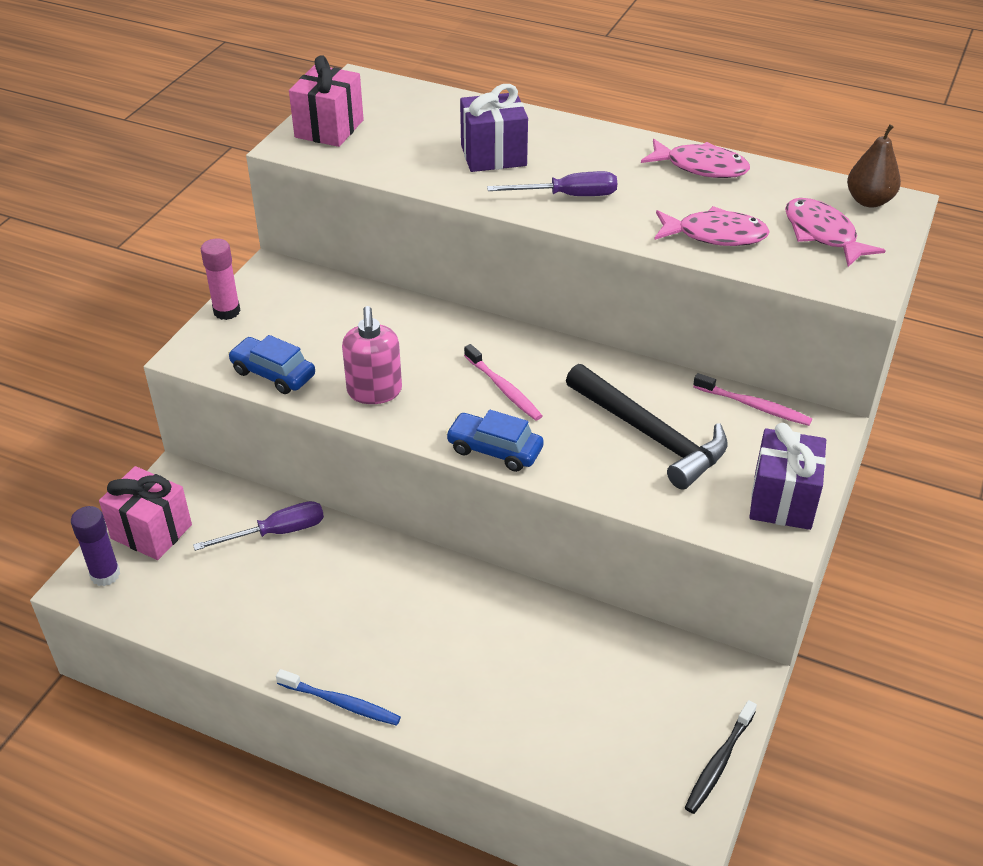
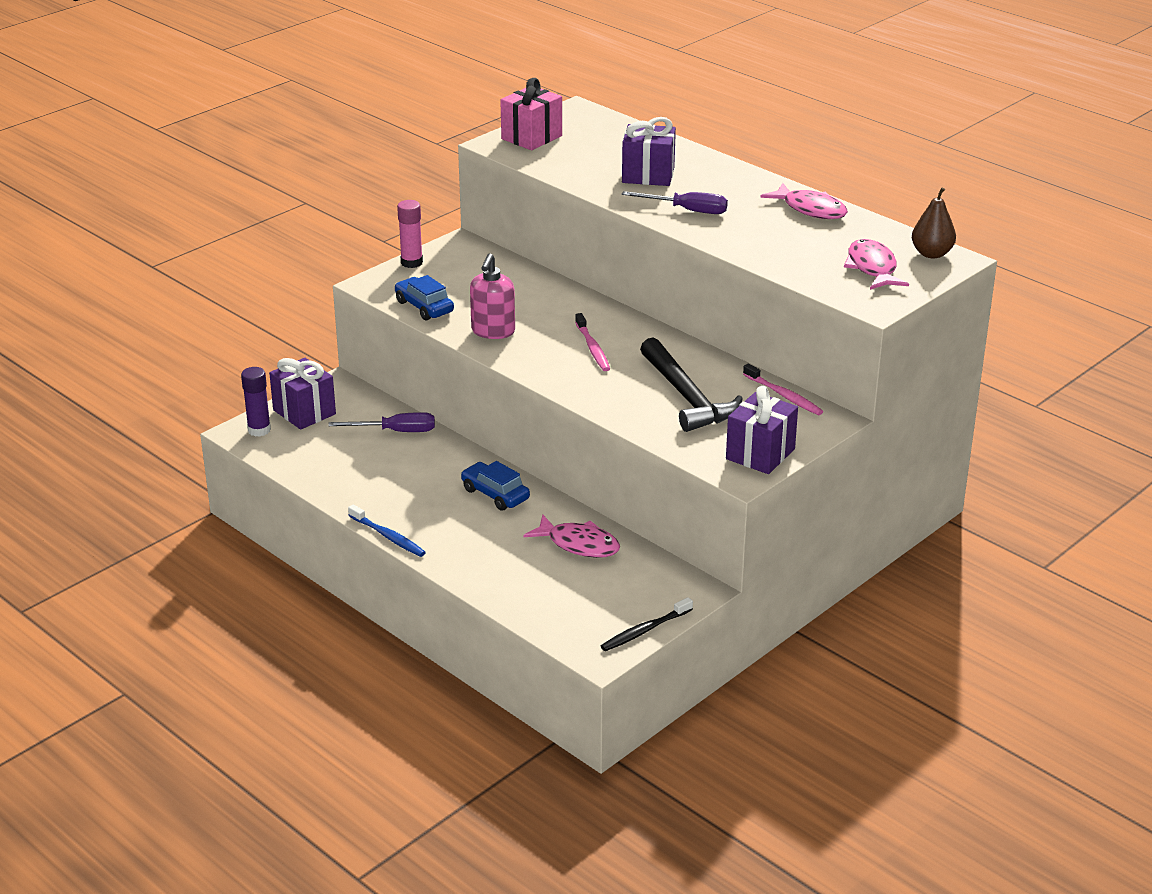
camera: 20 degrees right, 10 degrees down
pink gift [99,466,192,560] -> purple gift [269,358,336,430]
blue car [446,410,544,472] -> blue car moved to [461,461,530,511]
pink fish [654,206,770,246] -> pink fish moved to [523,515,620,558]

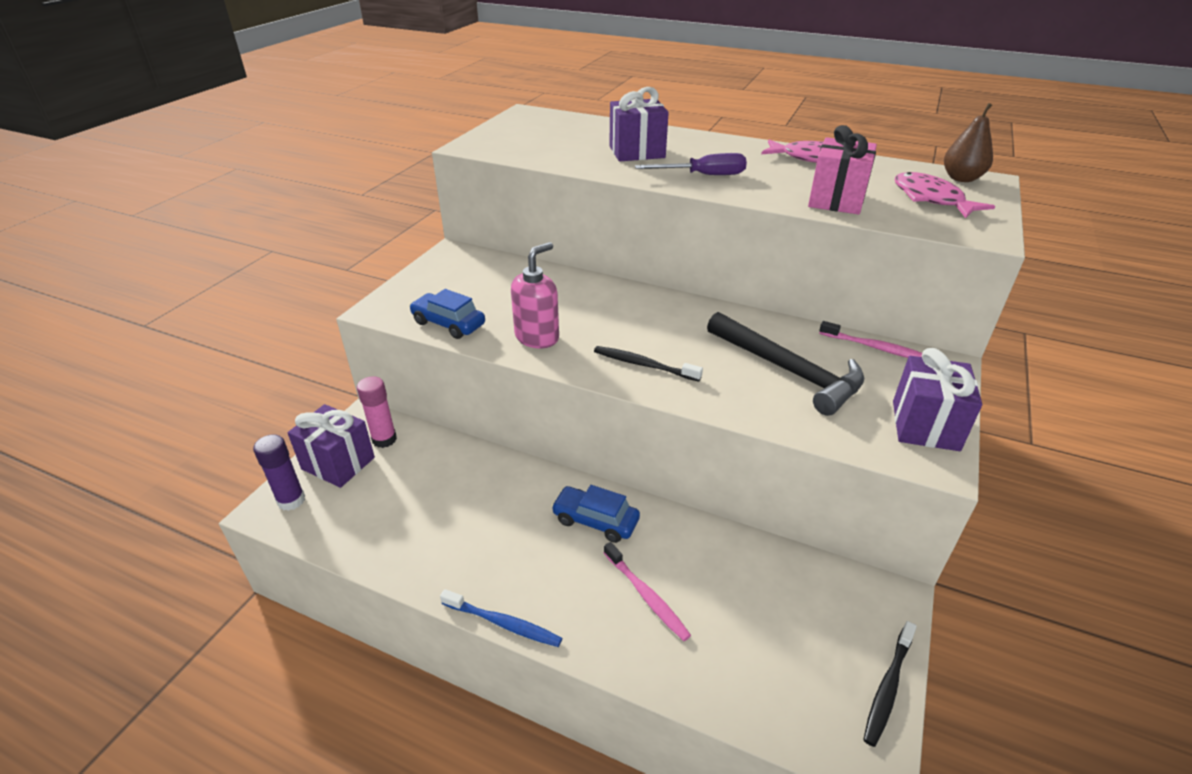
camera: 20 degrees left, 5 degrees up
purple screwdriver [328,412,435,432] -> none
pink glue stick [397,200,423,268] -> pink glue stick moved to [357,376,397,448]
pink soap dispenser [470,253,515,339] -> pink soap dispenser turned 135 degrees counterclockwise [511,242,559,348]
pink gift [500,78,562,150] -> pink gift moved to [808,125,877,215]
pink fish [523,515,620,558] -> none
pink toothbrush [575,313,610,371] -> pink toothbrush moved to [604,542,691,641]
none -> black toothbrush [594,346,703,382]

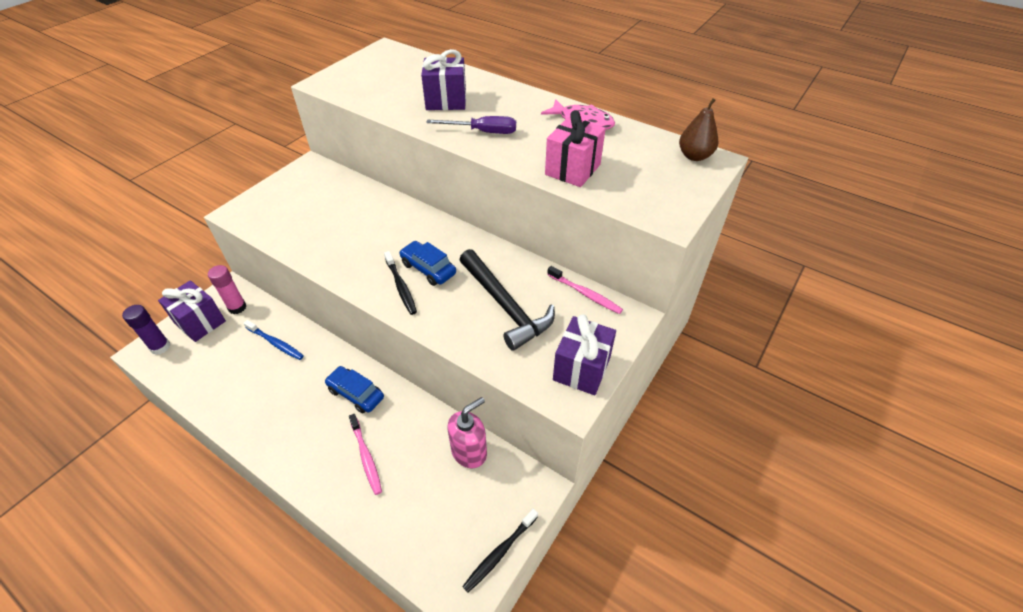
camera: 10 degrees right, 10 degrees up
blue car [409,289,485,339] -> blue car moved to [399,241,456,286]
blue toothbrush [440,589,562,647] -> blue toothbrush moved to [243,320,304,360]
pink soap dispenser [511,242,559,348] -> pink soap dispenser moved to [447,397,487,468]
black toothbrush [594,346,703,382] -> black toothbrush turned 150 degrees counterclockwise [384,251,417,315]
pink fish [895,172,995,218] -> none

